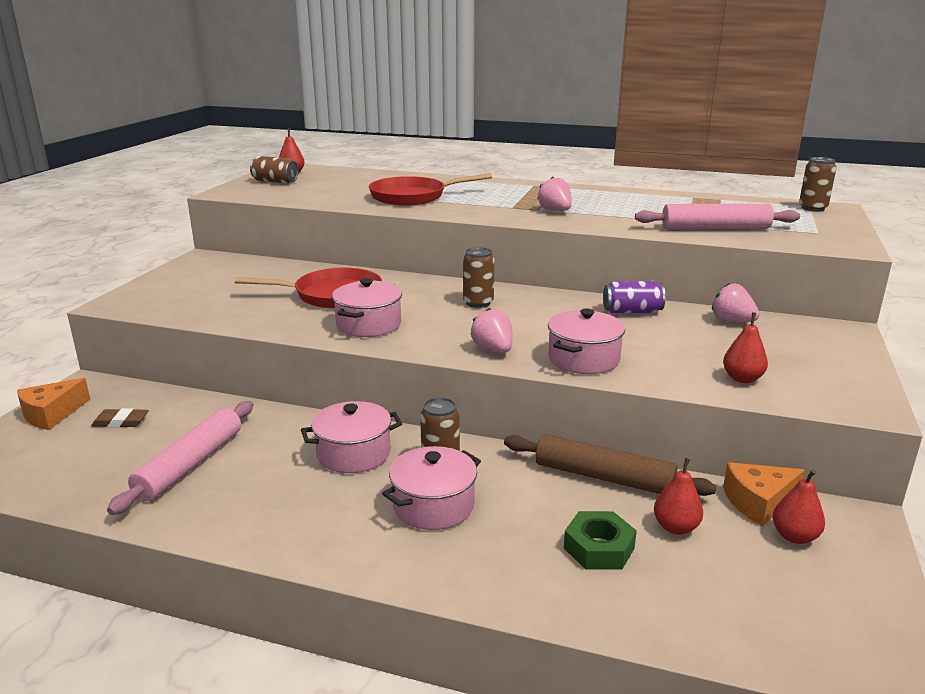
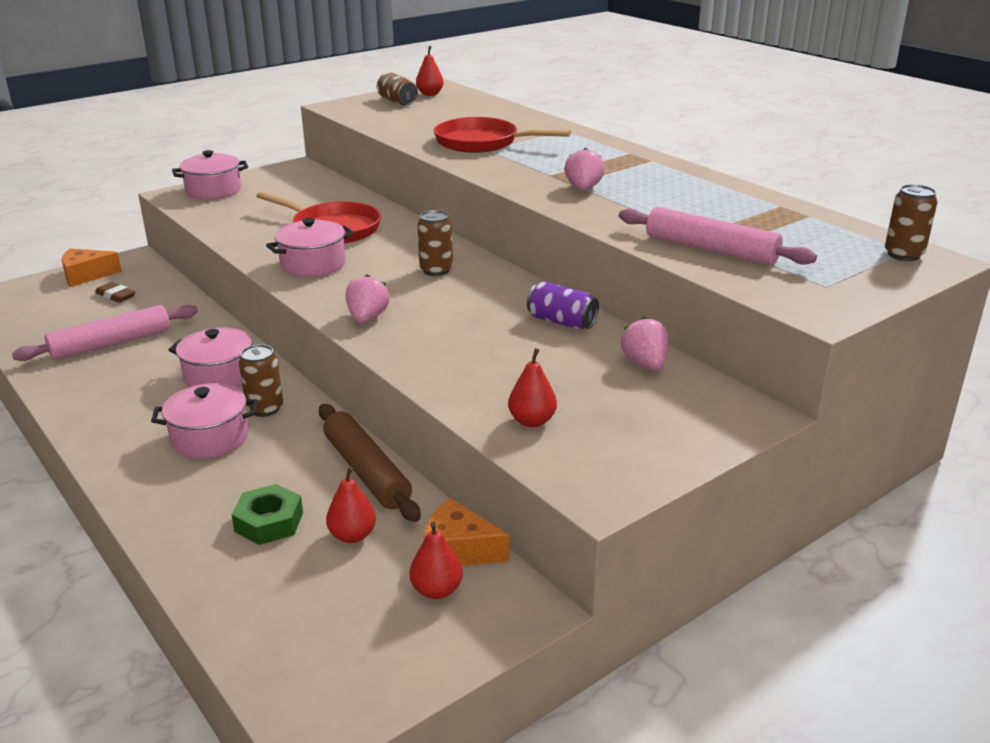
camera: 35 degrees right, 5 degrees up
pink pot [548,309,625,374] -> pink pot moved to [172,150,248,200]

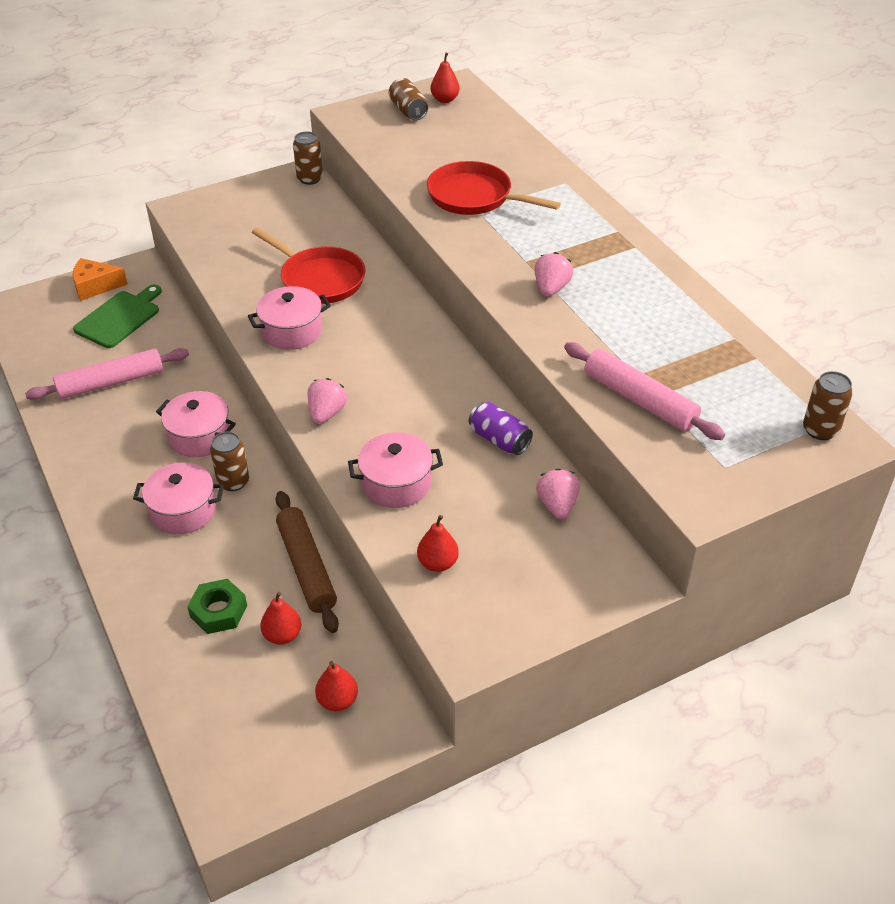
camera: 10 degrees right, 15 degrees up
brown eraser [95,282,135,303] -> green cutting board [73,285,162,348]
pink pot [172,150,248,200] -> pink pot moved to [348,432,443,508]
brown can [417,210,453,276] -> brown can moved to [293,131,323,185]
orange cheese [424,498,509,566] -> none

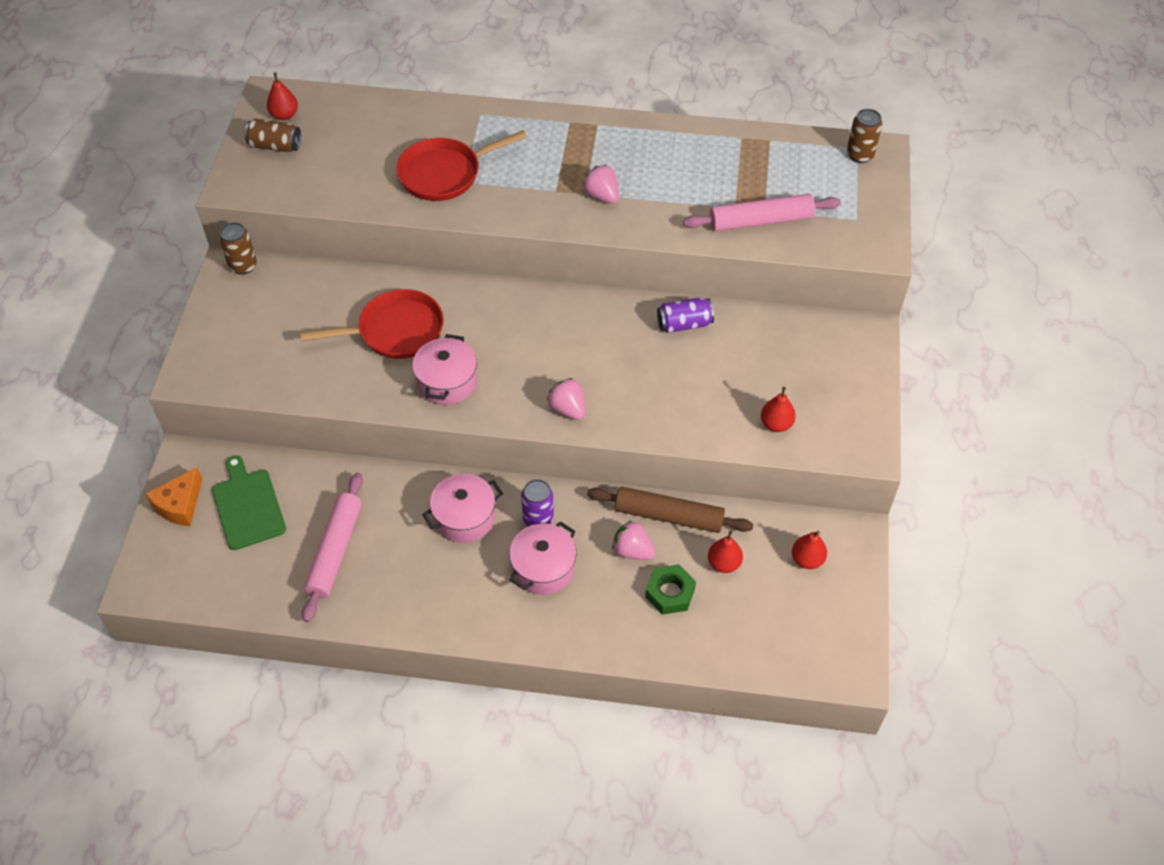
camera: 55 degrees left, 10 degrees up
brown can [210,432,249,491] -> purple can [521,479,554,527]
pink pot [348,432,443,508] -> none
pink strawberry [536,468,580,519] -> pink strawberry moved to [612,520,656,560]

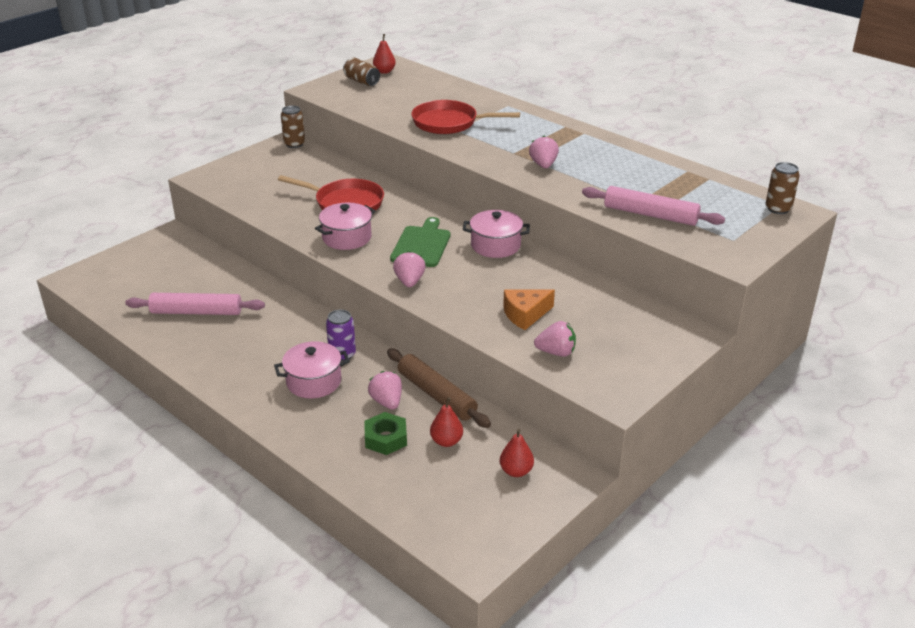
camera: 35 degrees right, 20 degrees down
orange cheese [146,467,202,526] -> orange cheese moved to [503,290,555,330]
green cutting board [212,455,286,550] -> green cutting board moved to [390,217,451,267]
pink rolling pin [302,473,363,622] -> pink rolling pin turned 45 degrees clockwise [126,293,265,315]
pink pot [422,474,503,543] -> pink pot moved to [463,210,530,258]
purple can [657,297,714,333] -> none
red pear [761,387,796,432] -> pink strawberry [534,321,576,357]

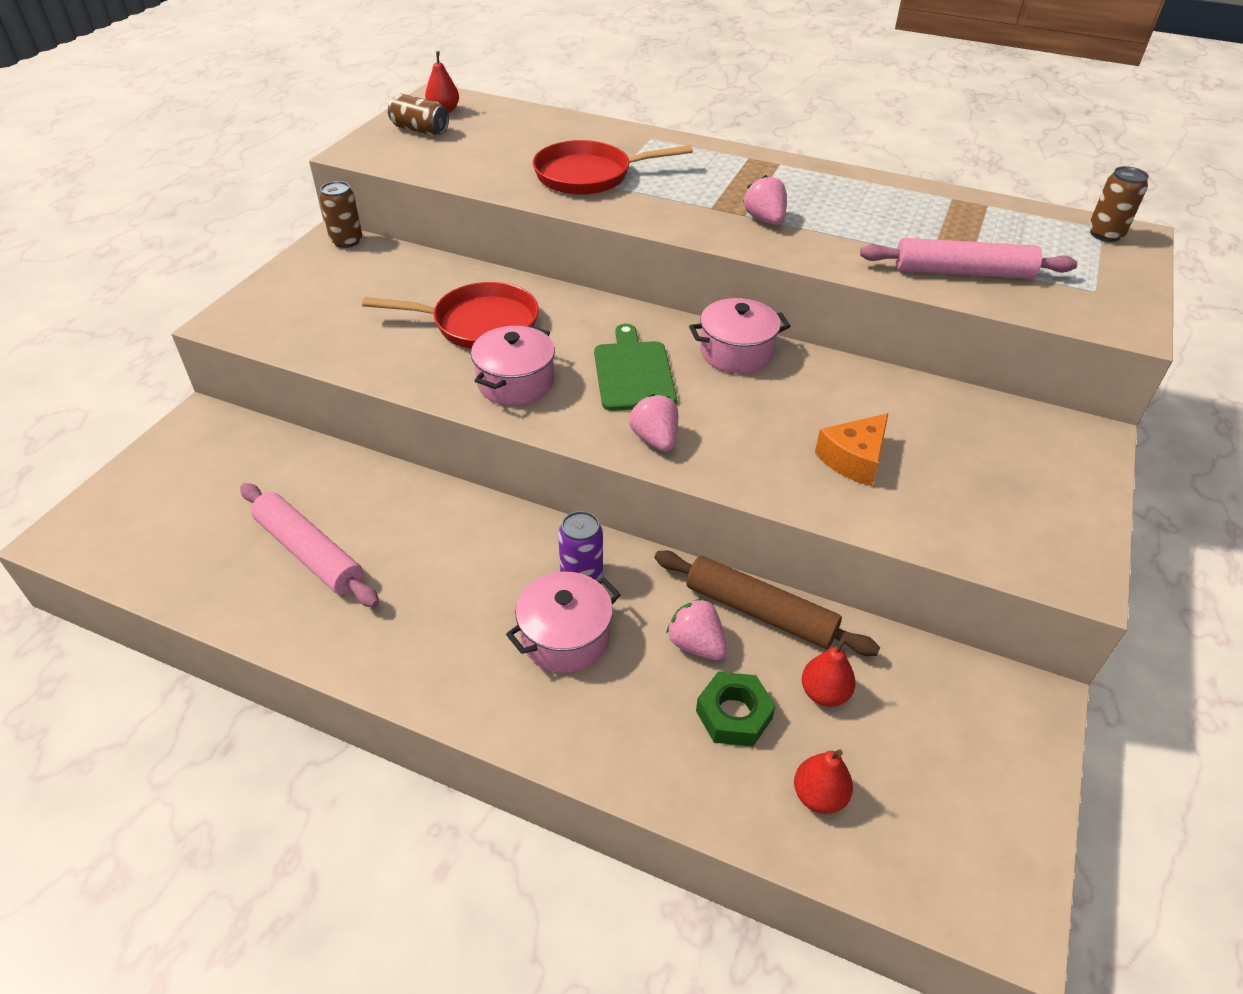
camera: 20 degrees left, 10 degrees up
pink rolling pin [126,293,265,315] -> pink rolling pin turned 60 degrees clockwise [240,483,379,608]
red pear [500,429,534,477] -> red pear moved to [794,750,853,814]
pink strawberry [534,321,576,357] -> none

